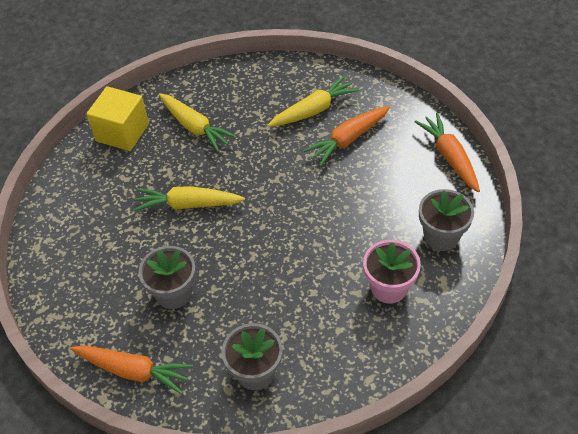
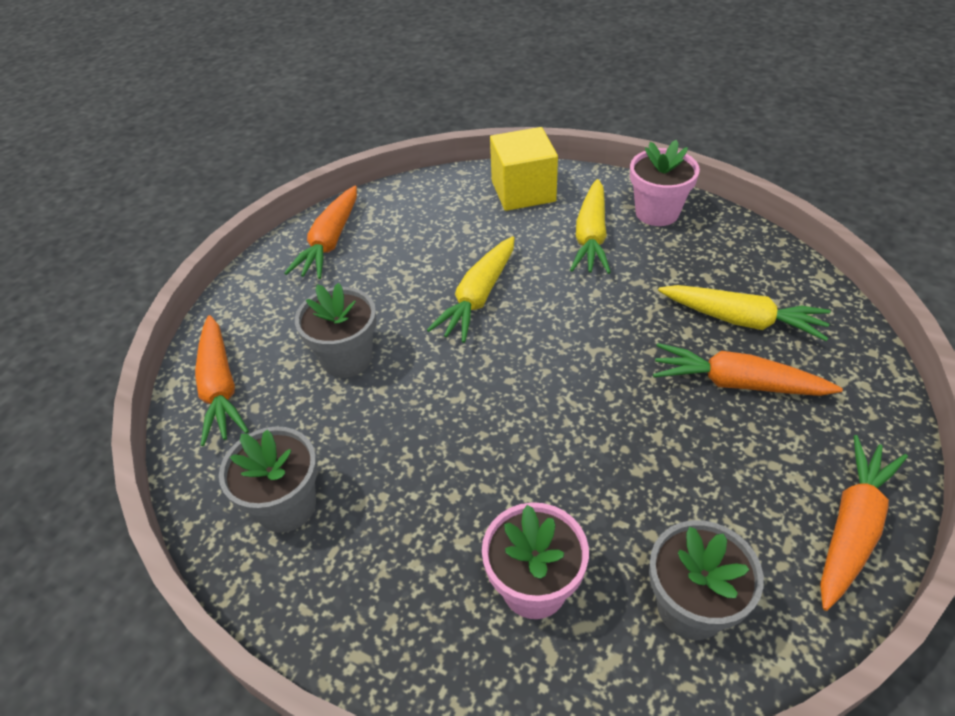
camera: 55 degrees right, 5 degrees down
yellow carrot [133,186,245,211] -> yellow carrot turned 120 degrees counterclockwise [427,236,515,343]
none -> orange carrot [284,186,357,279]
none -> pink flower pot [630,140,700,226]

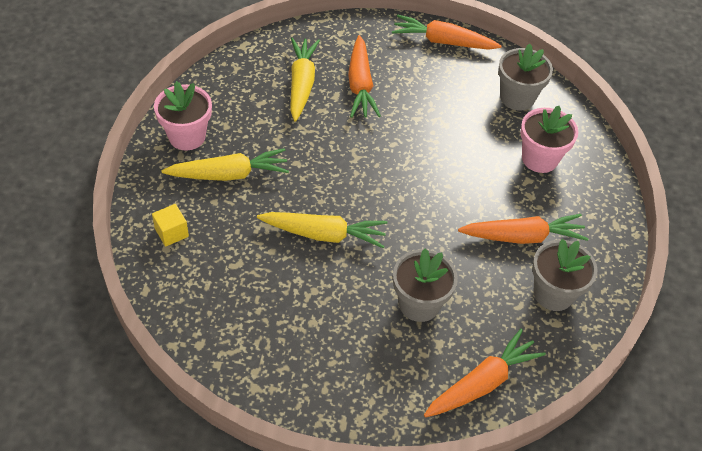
camera: 115 degrees left, 5 degrees up
orange carrot [284,186,357,279] -> orange carrot moved to [458,214,589,244]
yellow cube [490,127,558,211] -> yellow cube [152,204,189,247], size x0.50

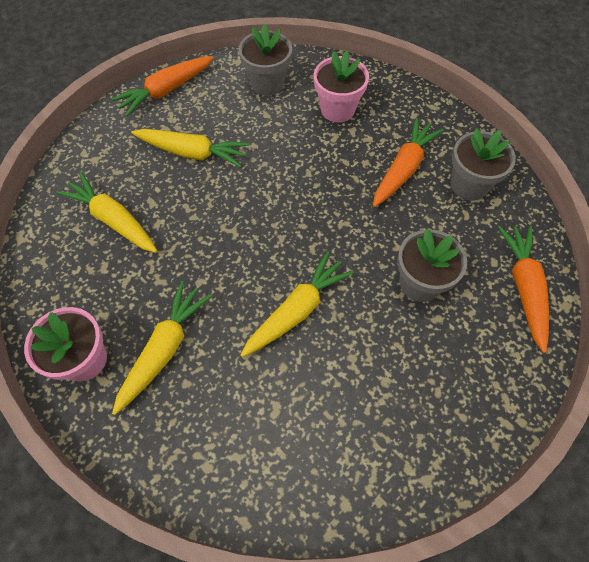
camera: 50 degrees left, 10 degrees up
yellow cube [152,204,189,247] -> none
orange carrot [348,35,381,118] -> none
none -> yellow carrot [131,129,249,168]

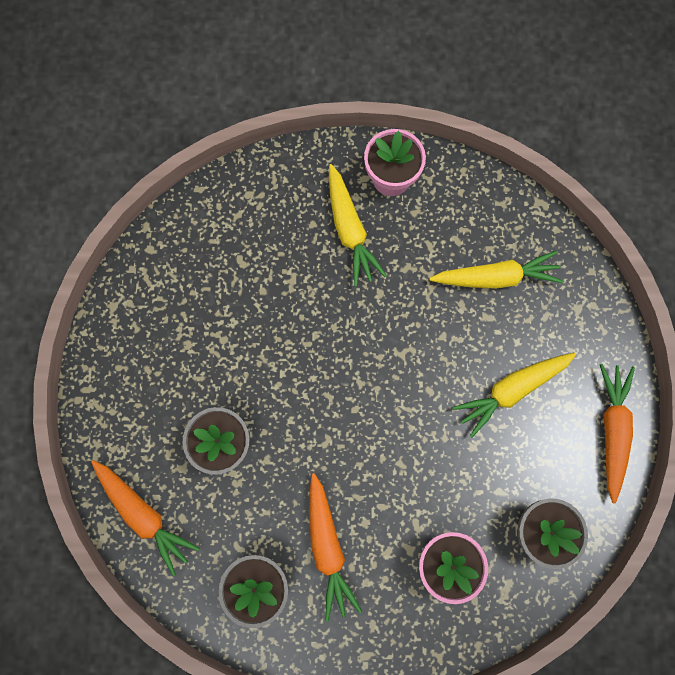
camera: 135 degrees right, 15 degrees up
yellow carrot [241,251,354,357] -> none

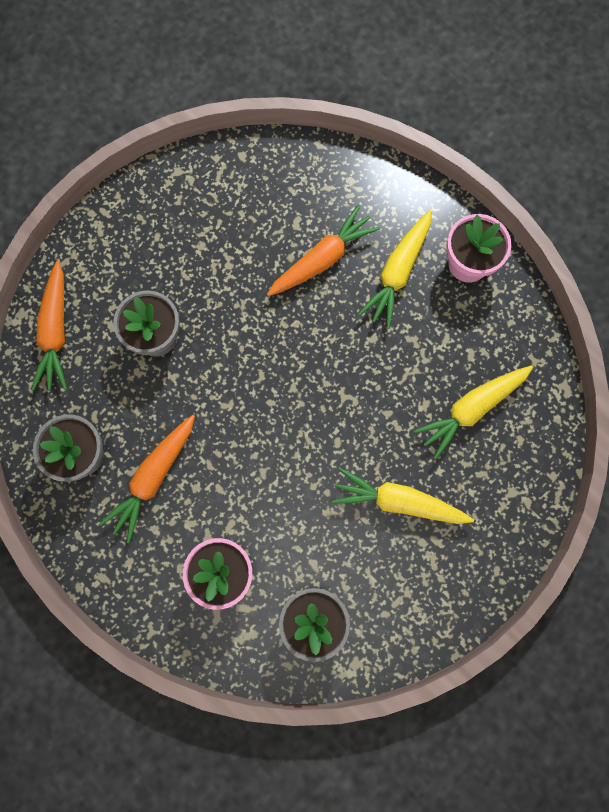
camera: 45 degrees right, 0 degrees up
yellow carrot [429,250,563,289] -> yellow carrot turned 105 degrees clockwise [414,365,533,459]
orange carrot [600,364,635,504] -> orange carrot moved to [267,205,380,296]

